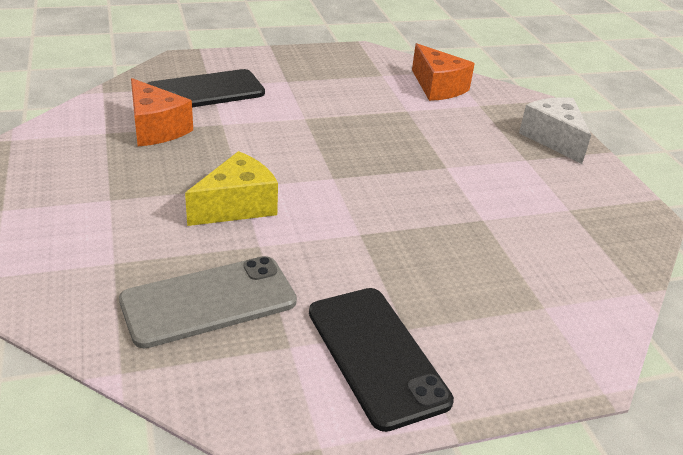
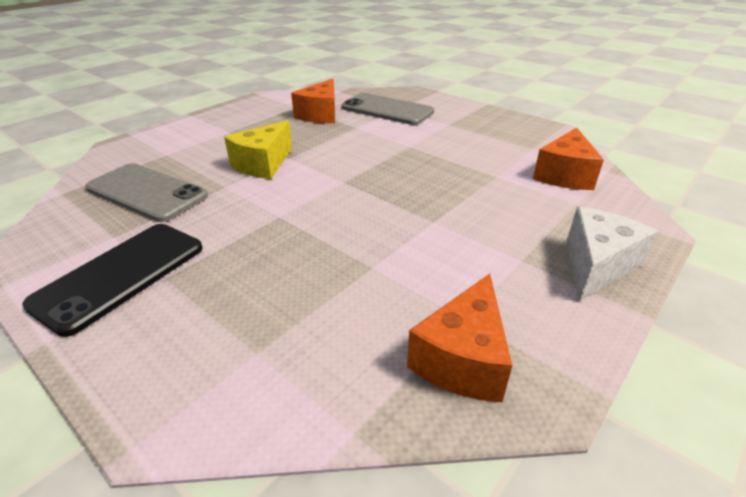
camera: 60 degrees right, 0 degrees up
black phone [147,69,265,107] -> grey phone [342,93,434,125]
yellow cheese [185,151,278,226] -> yellow cheese turned 105 degrees clockwise [224,120,292,179]
none -> orange cheese [407,273,513,402]

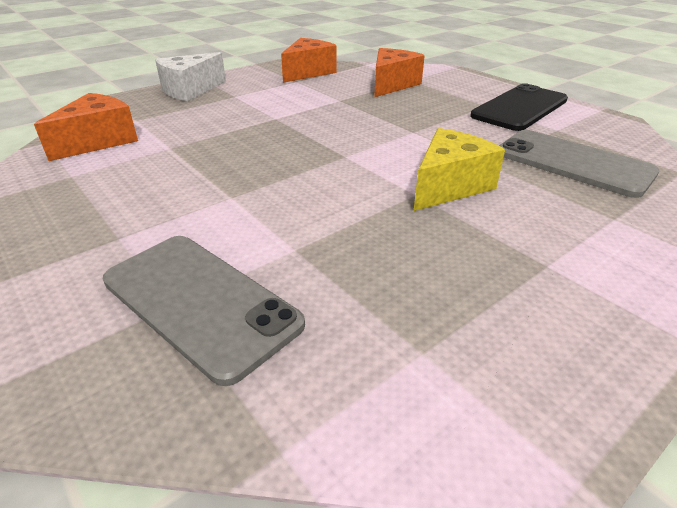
camera: 170 degrees left, 0 degrees up
orange cheese [291,79,335,123] -> orange cheese moved to [374,48,425,97]

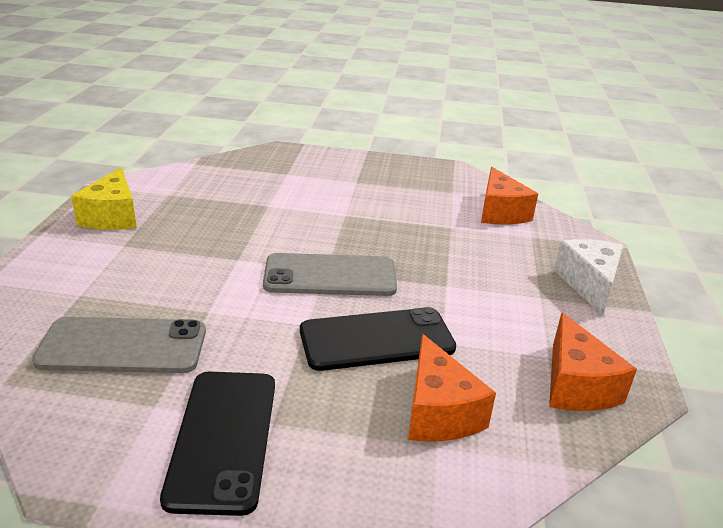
camera: 135 degrees right, 5 degrees down
grey phone [103,236,305,386] -> grey phone moved to [263,253,397,296]
yellow cheese [414,128,505,211] -> yellow cheese moved to [71,167,137,230]
none -> black phone [300,307,456,371]

